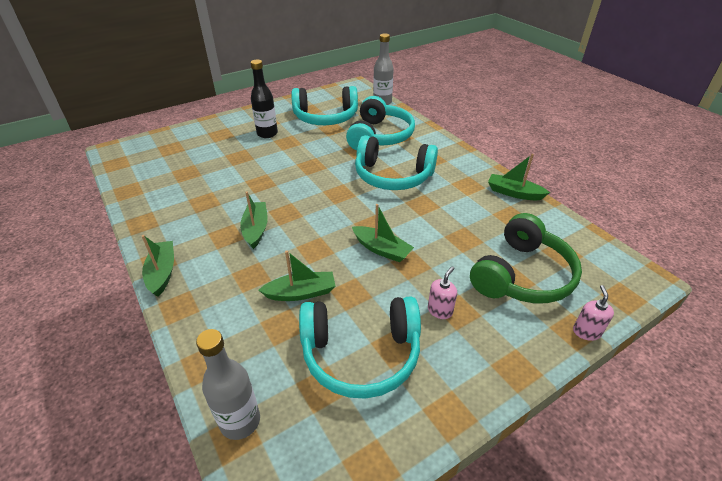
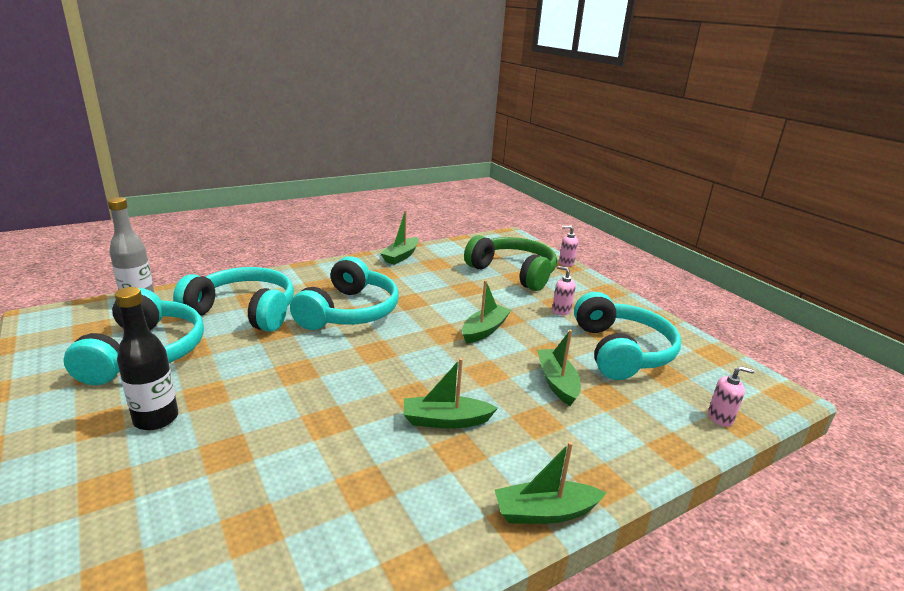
camera: 90 degrees left, 15 degrees down
grey bottle [196,329,260,440] -> pink soap dispenser [708,366,755,427]

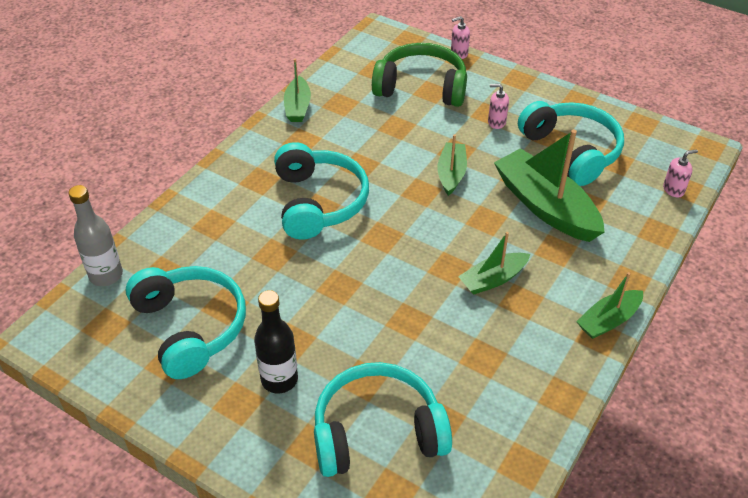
camera: 25 degrees left, 20 degrees up
turquoise headphones [173,267,294,332] -> turquoise headphones moved to [314,362,452,477]
green boat [537,330,581,406] -> green boat [494,129,605,242], size x1.83

